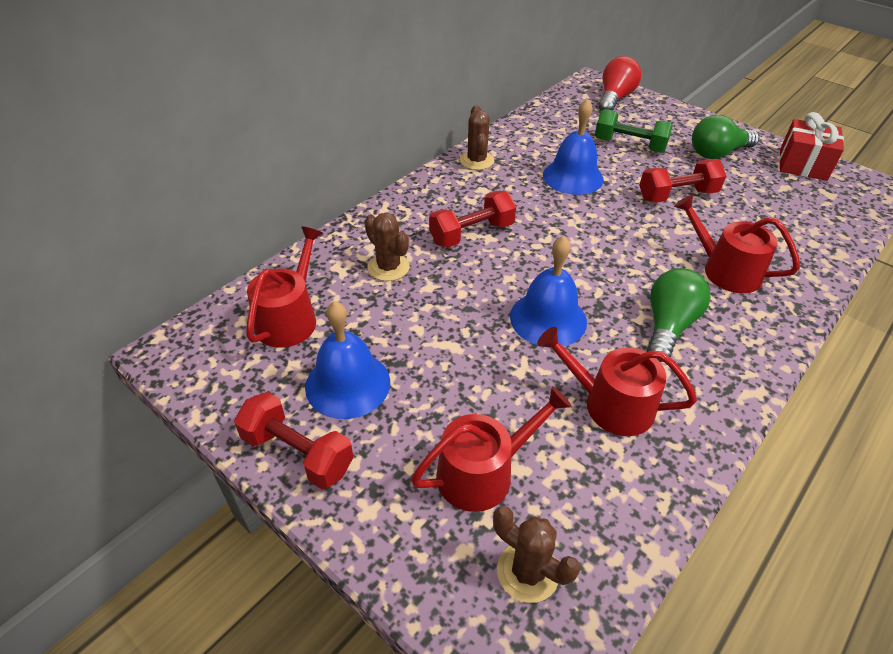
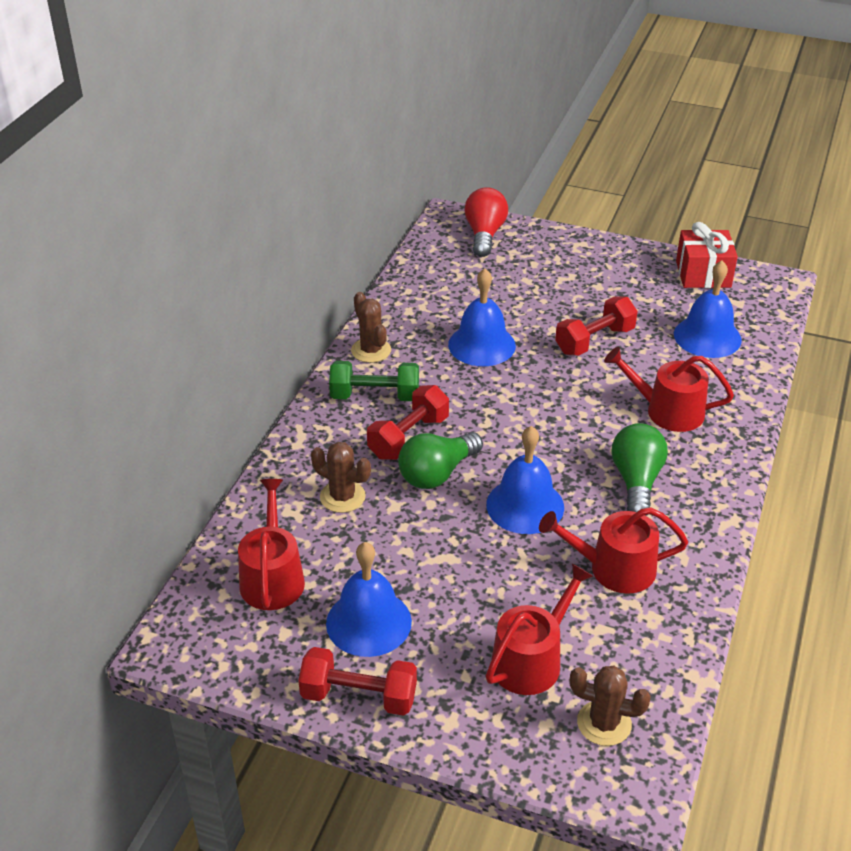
camera: 20 degrees left, 5 degrees down
green dumbbell [595,109,673,153] -> green dumbbell moved to [329,361,419,401]
green light bulb [692,115,759,159] -> green light bulb moved to [398,432,483,489]
none -> blue bell [674,260,742,358]

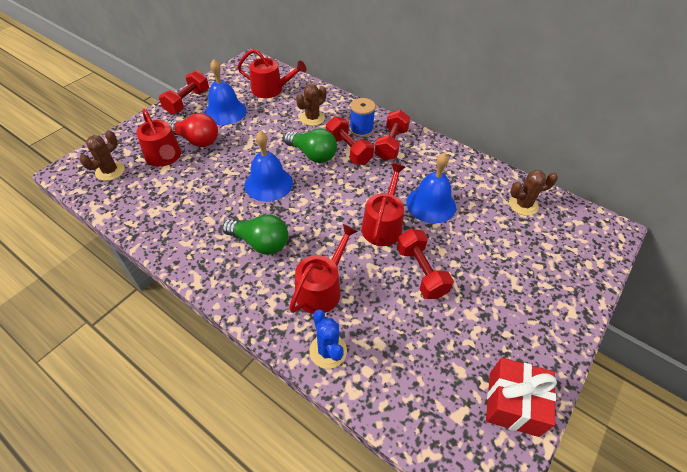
camera: 105 degrees right, 10 degrees up
green dumbbell [329,361,419,401] -> red dumbbell [374,110,410,161]
brown cactus [351,292,391,363] -> brown cactus moved to [509,170,558,216]
green light bulb [398,432,483,489] -> green light bulb turned 150 degrees clockwise [284,128,337,163]
red light bulb [464,187,508,257] -> red light bulb moved to [168,113,218,147]
red watering can [539,507,688,594] -> red watering can moved to [361,163,405,246]
blue bell [674,260,742,358] -> none
none -> blue cactus [309,310,347,369]
none -> blue spool [350,98,376,137]

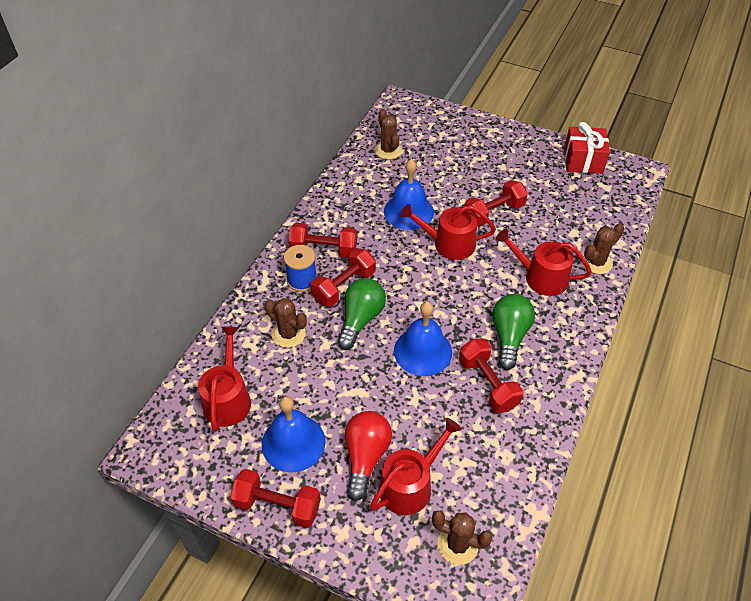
camera: 100 degrees left, 0 degrees up
blue cactus [309,310,347,369] -> brown cactus [581,223,624,274]
none -> red dumbbell [459,339,523,413]

